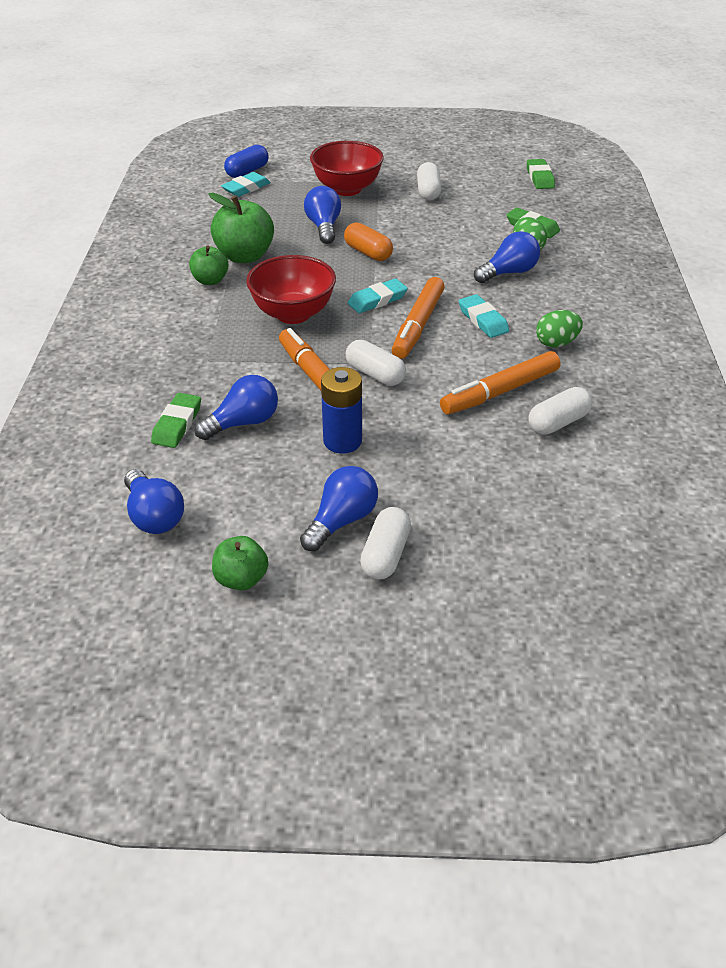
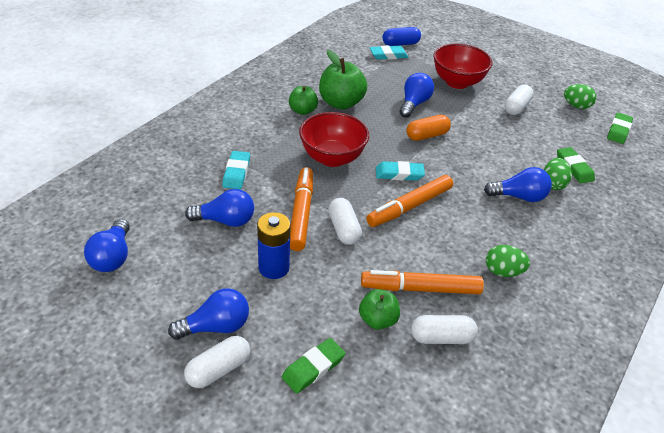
camera: 30 degrees right, 0 degrees up
green eraser [151,393,201,448] -> green eraser moved to [282,338,346,394]
green apple [212,536,268,590] -> green apple moved to [359,289,400,330]
orange capsule [344,222,393,261] -> orange capsule turned 75 degrees clockwise [406,115,451,141]
turquoise eraser [459,294,509,338] -> turquoise eraser moved to [222,151,250,189]
none -> green egg [564,84,596,109]

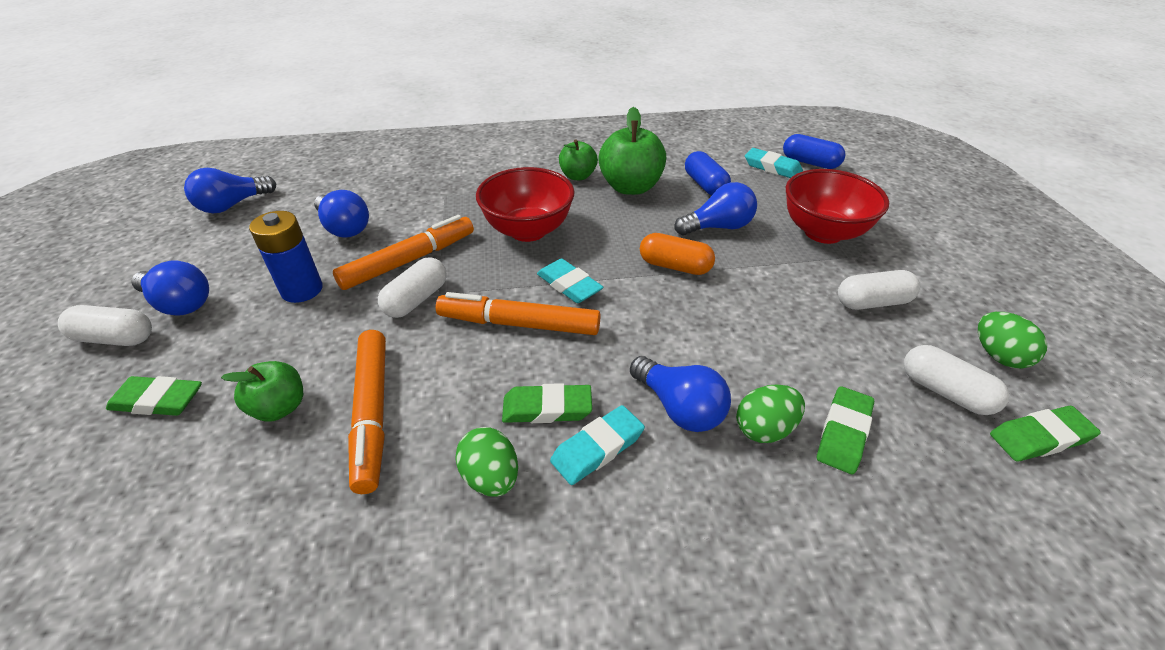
camera: 50 degrees right, 0 degrees up
turquoise eraser [222,151,250,189] -> turquoise eraser moved to [550,405,645,485]
orange marker [361,270,484,294] -> orange marker turned 150 degrees counterclockwise [348,330,386,494]
white capsule [411,315,478,344] -> white capsule moved to [904,345,1009,415]
none -> green eraser [502,383,592,423]
none -> blue capsule [685,151,731,195]

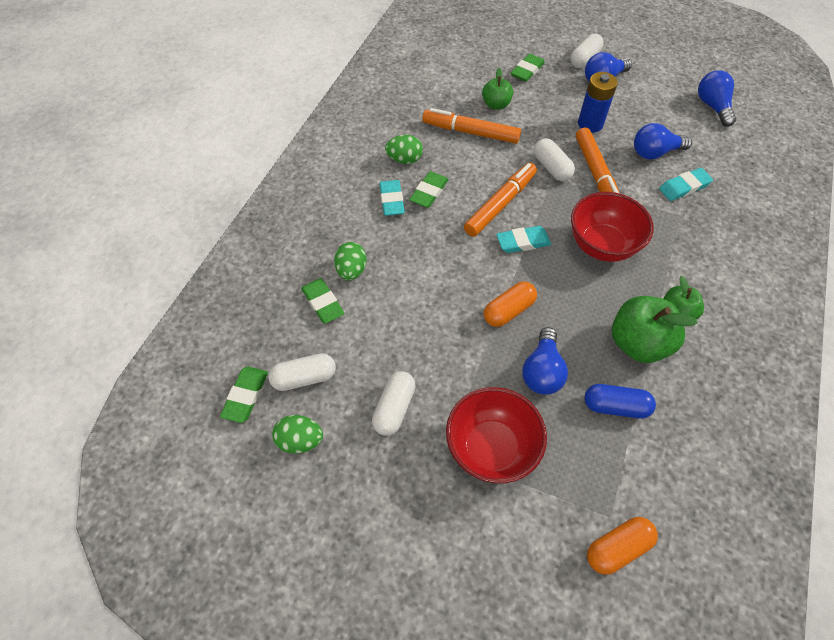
camera: 120 degrees right, 15 degrees up
blue light bulb [630,356,731,432] -> none
turquoise eraser [745,148,803,178] -> turquoise eraser moved to [659,168,713,201]
blue capsule [783,134,845,169] -> orange capsule [587,517,658,575]

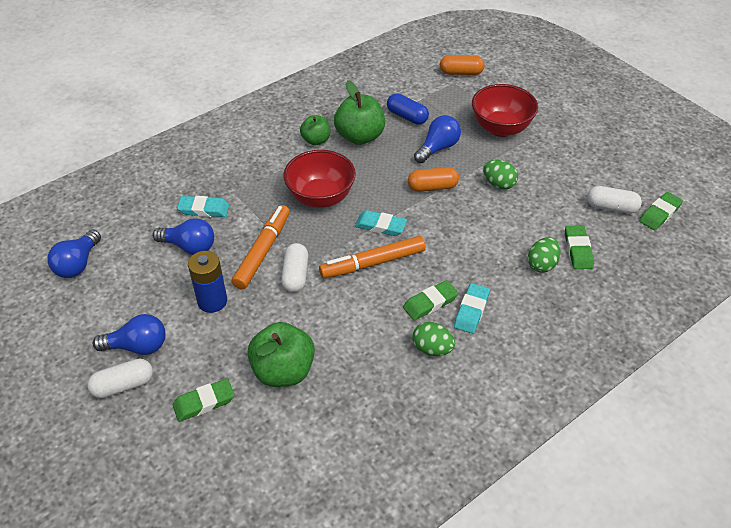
camera: 150 degrees left, 10 degrees down
green egg [272,415,323,454] -> green egg moved to [483,160,518,190]
white capsule [372,371,416,436] -> none
orange marker [422,108,521,144] -> none
green apple [482,68,513,110] -> green apple [247,322,315,387], size x1.67

